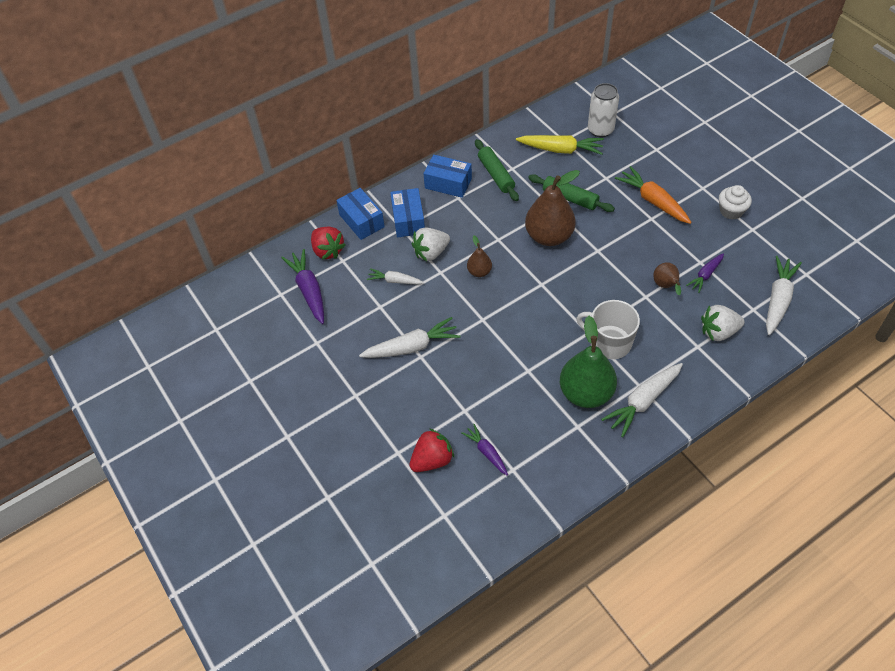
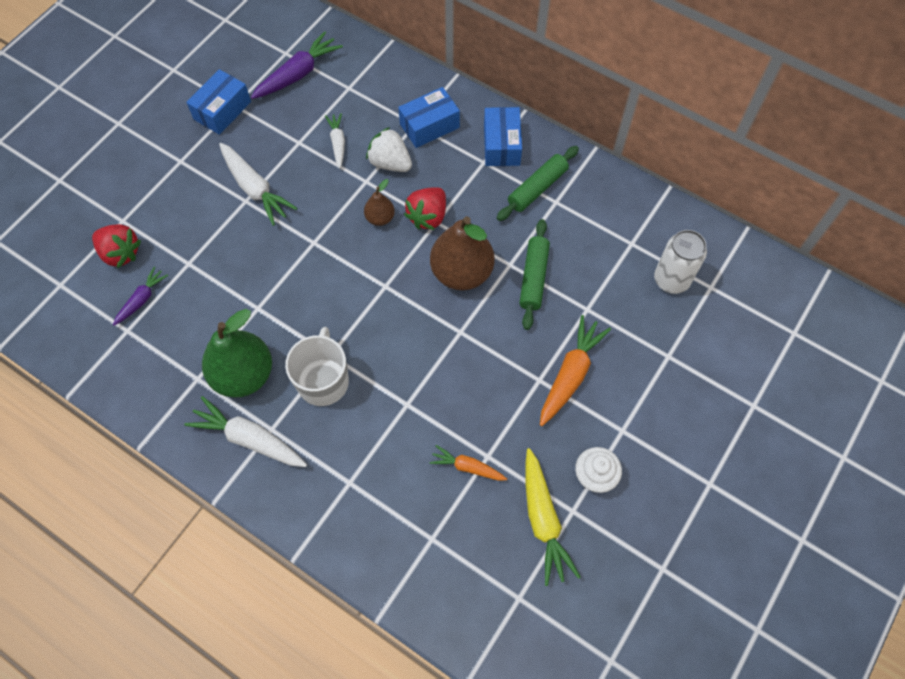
camera: 65 degrees right, 10 degrees up
red strawberry [311,227,346,259] -> red strawberry moved to [404,187,446,230]
blue box [336,188,385,240] -> blue box moved to [186,69,251,135]
yellow carrot [516,135,604,155] -> yellow carrot moved to [525,448,581,586]
brown pear [653,262,681,295] -> none
purple carrot [686,253,724,293] -> orange carrot [429,445,507,480]
white strawberry [701,305,744,341] -> none
white carrot [766,256,802,335] -> none

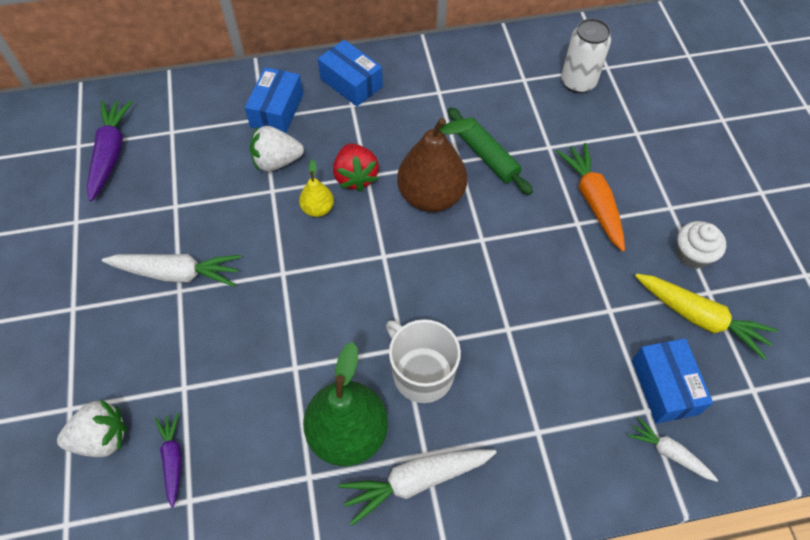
camera: 45 degrees left, 5 degrees down
red strawberry [92,224,141,268] -> white strawberry [57,399,127,457]
blue box [186,69,251,135] -> blue box moved to [632,338,713,423]
white carrot [325,113,345,168] -> white carrot moved to [627,417,718,482]
brown pear [364,179,395,226] -> yellow pear [299,159,334,217]
orange carrot [429,445,507,480] -> none
green rolling pin [497,146,579,221] -> none

